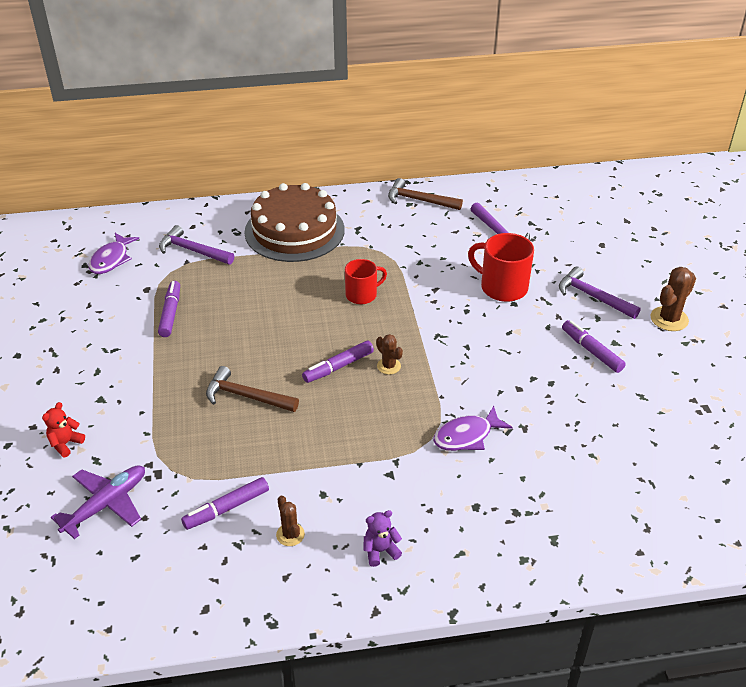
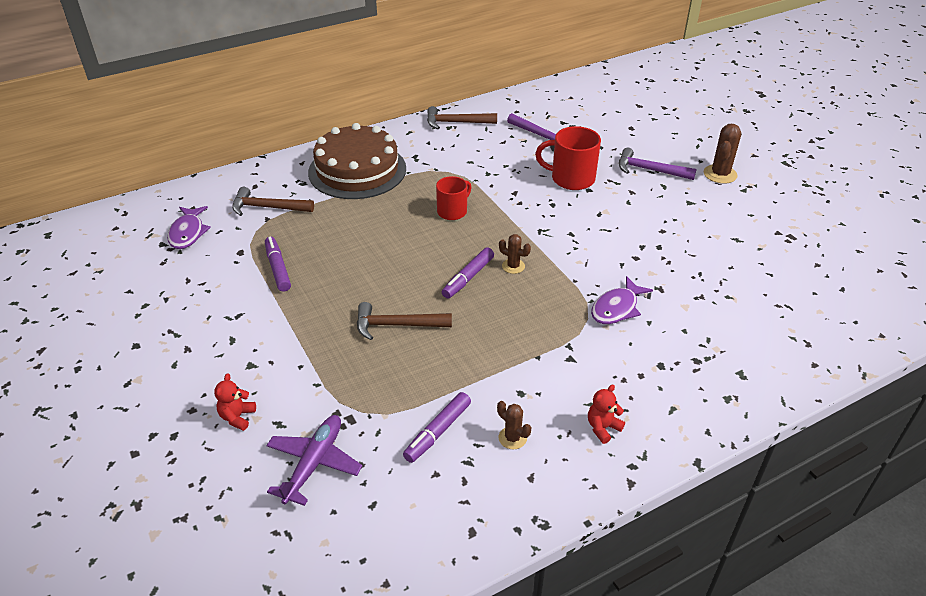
camera: 20 degrees left, 0 degrees up
purple hammer [159,225,234,265] -> brown hammer [232,187,314,216]
purple teddy bear [363,510,402,567] -> red teddy bear [588,385,625,444]
purple marker [562,320,626,373] -> none

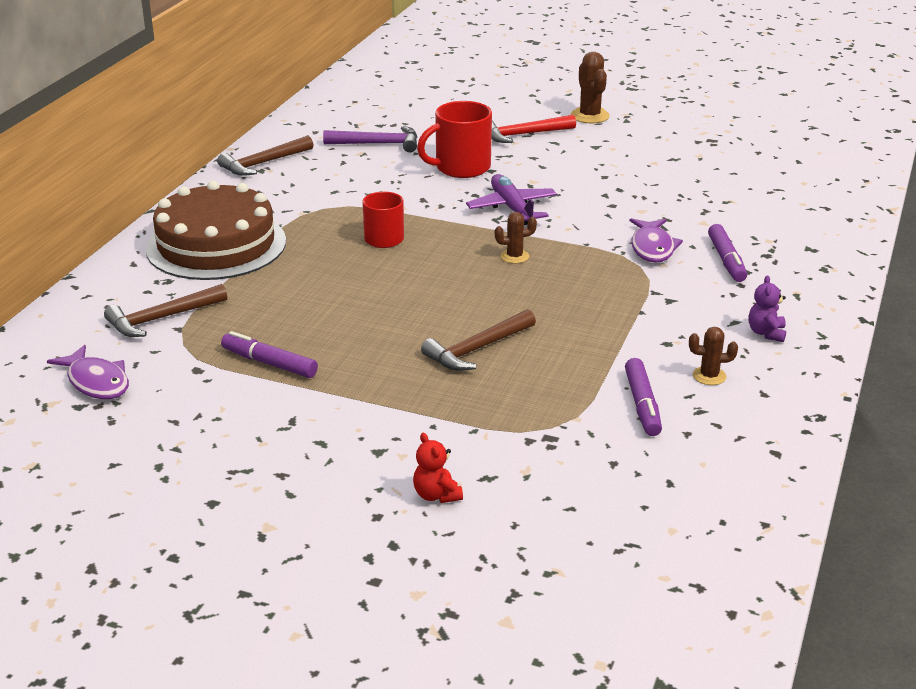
camera: 40 degrees left, 10 degrees down
purple plane [266,415,362,506] -> purple plane moved to [466,174,557,225]
purple marker [442,247,494,299] -> purple marker moved to [708,224,747,282]
red teddy bear [588,385,625,444] -> purple teddy bear [748,275,786,342]
purple hammer [619,147,697,180] -> red hammer [492,115,576,143]

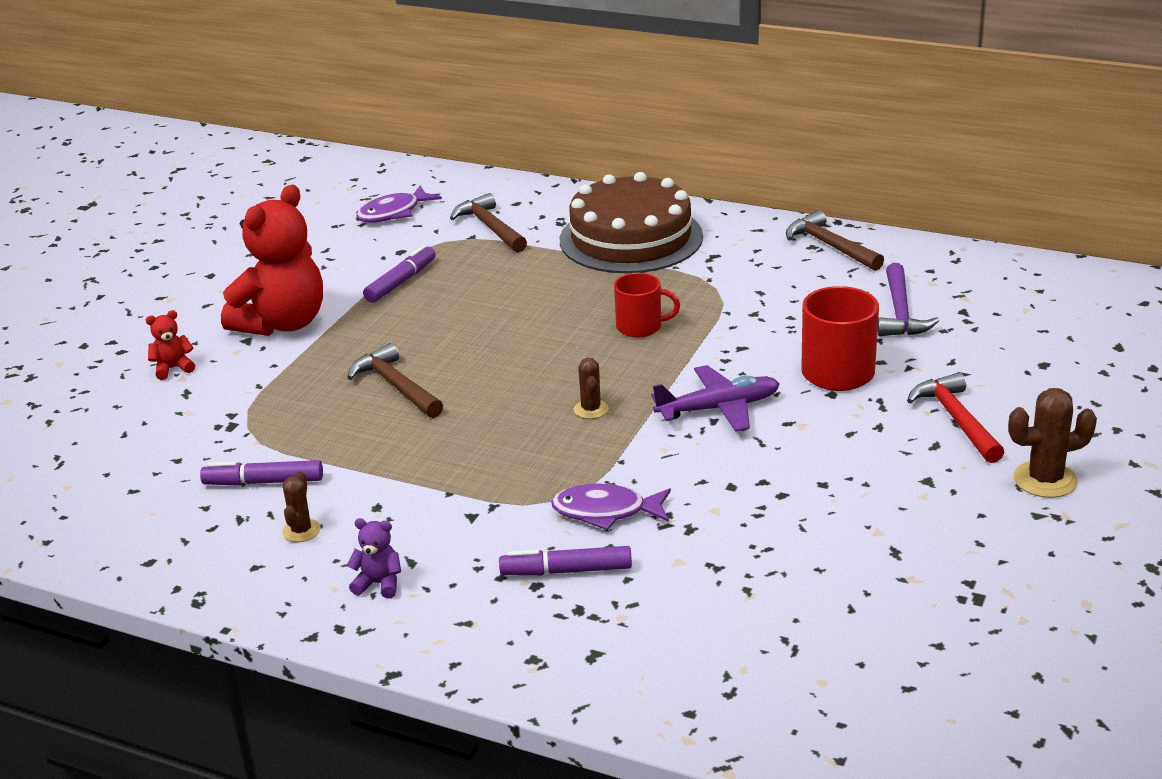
camera: 95 degrees right, 0 degrees up
none -> red teddy bear [221,184,323,336]

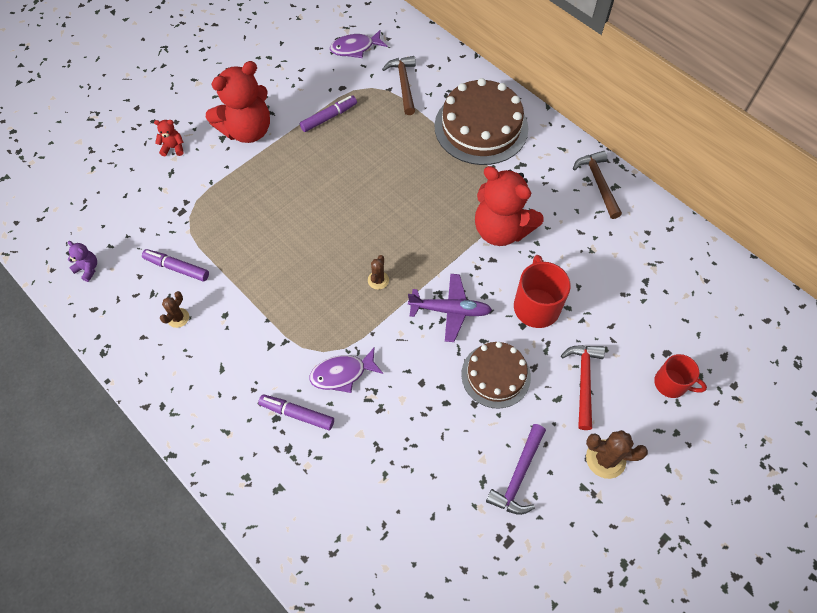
camera: 20 degrees right, 30 degrees up
brown hammer [347,343,443,418] -> none
purple teddy bear [347,518,401,599] -> purple teddy bear moved to [68,241,97,282]
purple fish [551,484,671,530] -> purple fish turned 45 degrees counterclockwise [309,348,383,393]
red mug [614,273,680,338] -> red mug moved to [654,354,707,398]
purple hammer [878,263,939,336] -> purple hammer moved to [486,424,546,515]
none -> brown cake [461,342,531,409]
none -> red teddy bear [475,166,544,246]

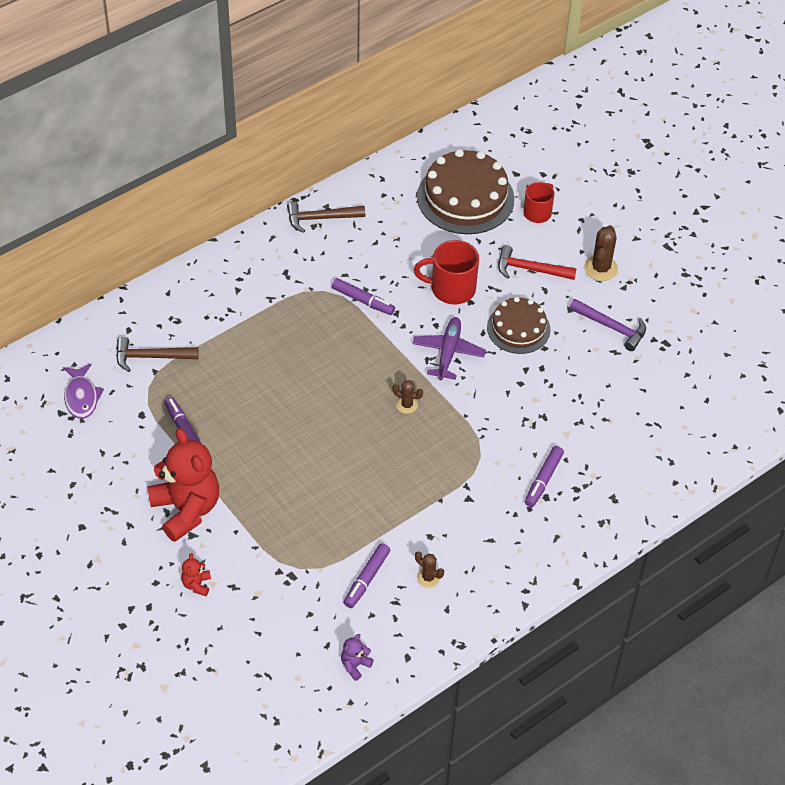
camera: 85 degrees left, 10 degrees down
purple fish [309,348,383,393] -> none
brown cake [434,78,528,165] -> brown cake moved to [417,149,514,234]
red teddy bear [475,166,544,246] -> purple marker [332,278,395,315]

